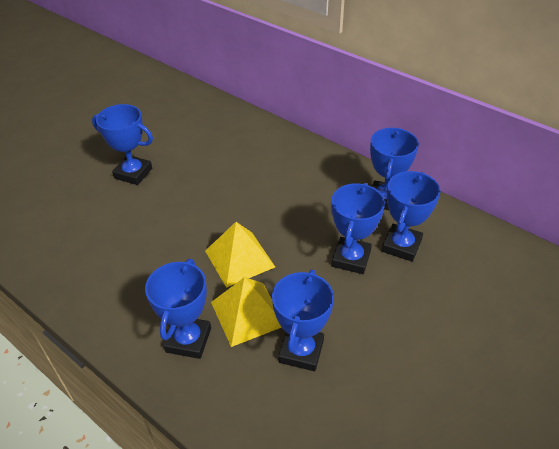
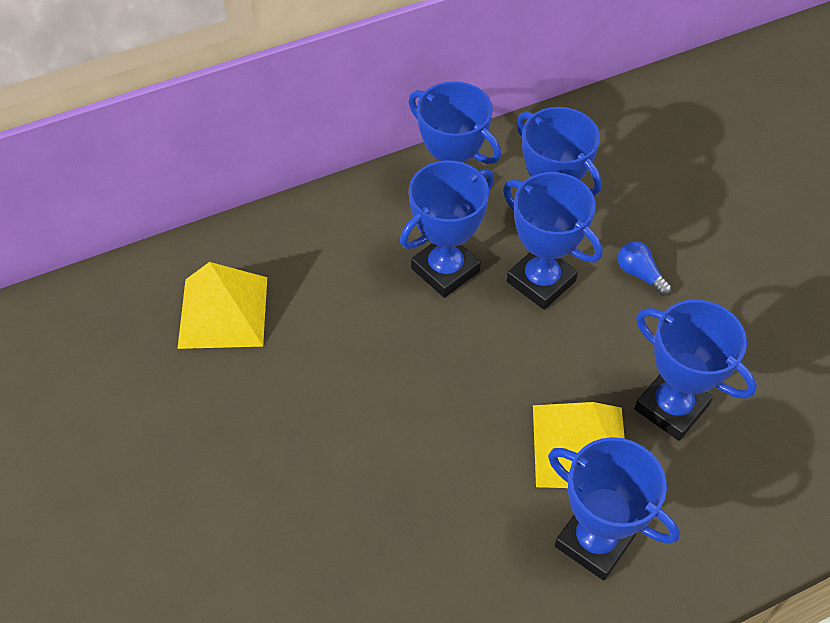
camera: 65 degrees left, 10 degrees up
blue trophy [92,104,153,185] -> blue trophy moved to [400,160,494,298]
yellow pyramid [205,222,275,288] -> yellow pyramid moved to [177,262,267,349]
none -> blue light bulb [618,241,672,296]

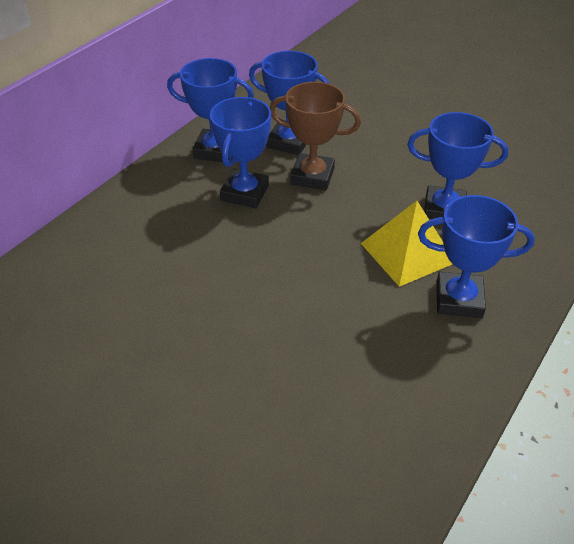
camera: 30 degrees left, 10 degrees down
yellow pyramid [177,262,267,349] -> none
blue trophy [503,172,602,310] -> brown trophy [270,82,361,190]
blue light bulb [618,241,672,296] -> none

